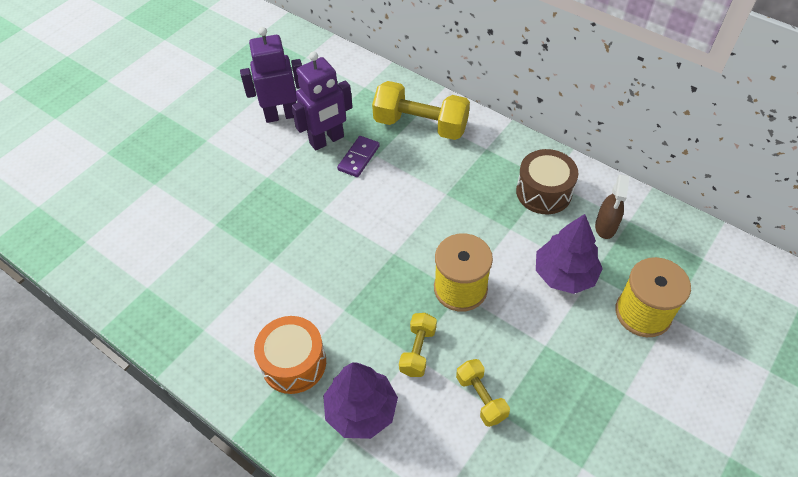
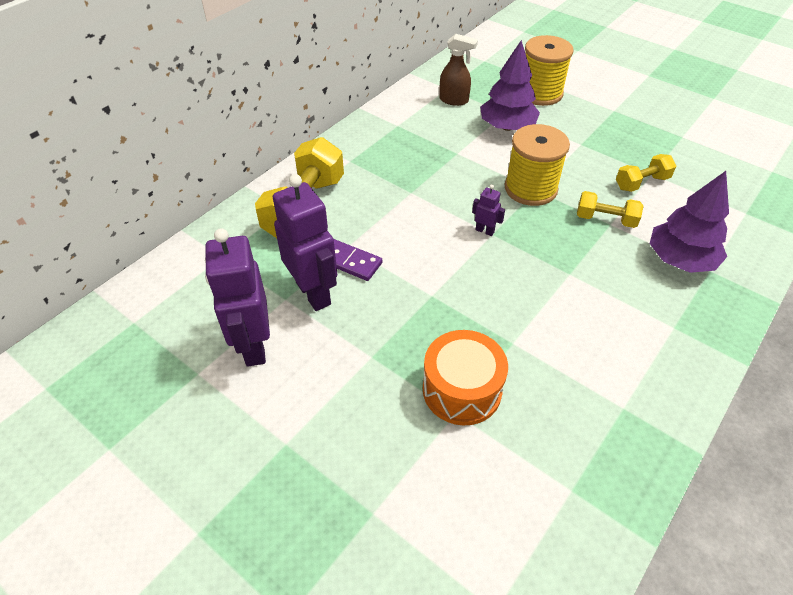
camera: 90 degrees left, 5 degrees down
orange drum [254,316,326,394] -> orange drum moved to [423,330,508,426]
brown drum [516,149,578,214] -> none
none -> purple robot [472,184,505,236]

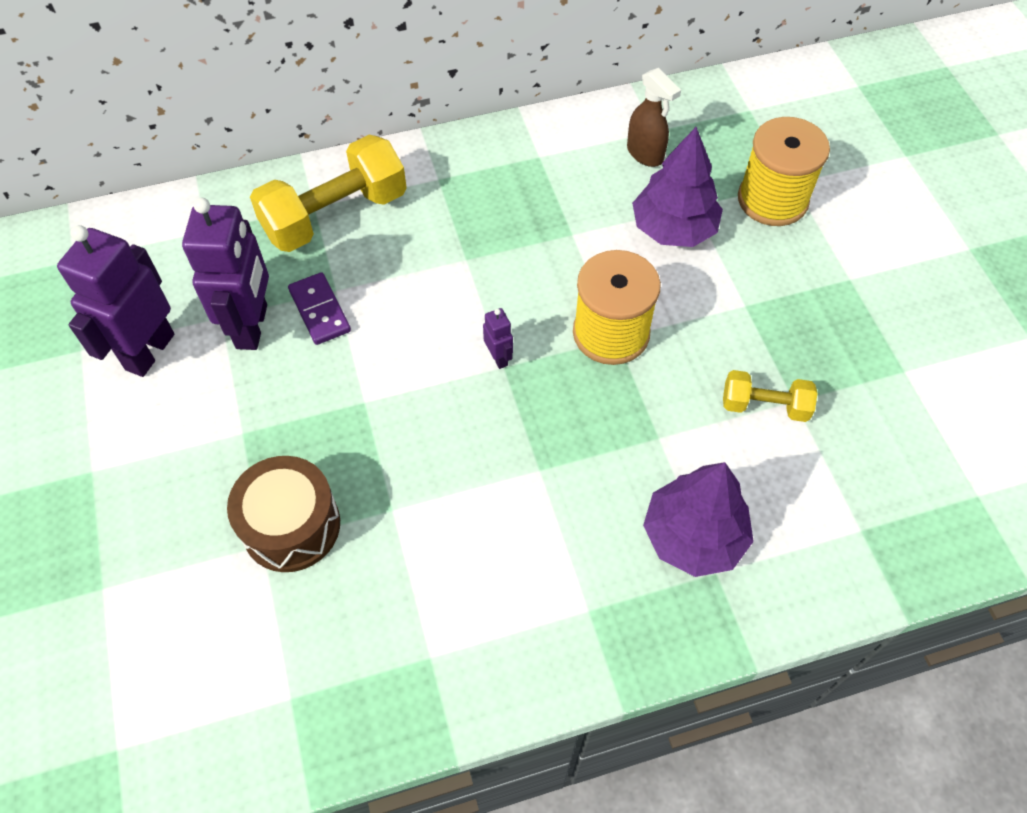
camera: 35 degrees right, 10 degrees up
orange drum [423,330,508,426] -> brown drum [227,456,340,572]
yellow dumbbell [577,191,644,228] -> none

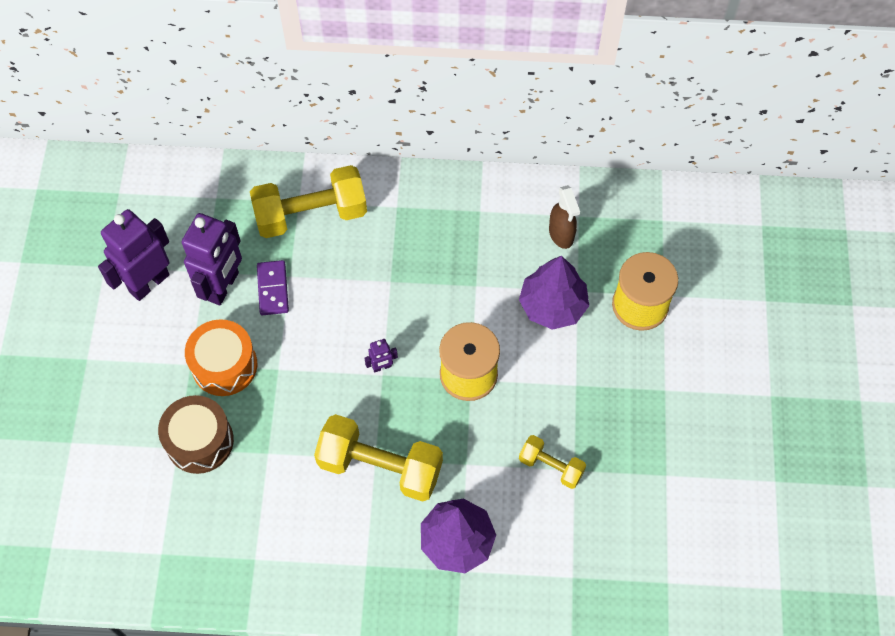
camera: 20 degrees right, 5 degrees up
purple robot [483,308,513,369] -> purple robot turned 75 degrees clockwise [365,339,398,373]
none -> orange drum [185,319,257,396]
none -> yellow dumbbell [314,414,443,502]

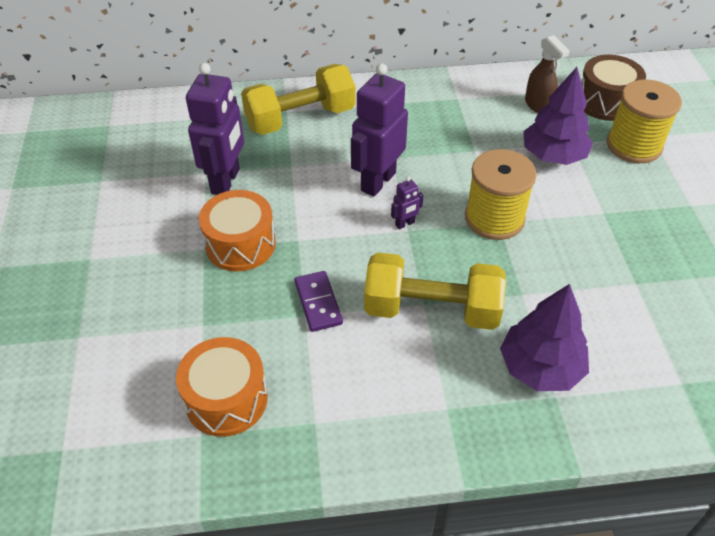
camera: 10 degrees left, 15 degrees down
purple robot [98,209,170,301] -> purple robot moved to [351,63,408,197]
brown drum [158,395,234,474] -> brown drum moved to [581,55,646,121]
purple domino [257,260,289,315] -> purple domino moved to [295,271,343,332]
yellow dumbbell [519,435,586,489] -> none
none -> orange drum [176,337,268,437]

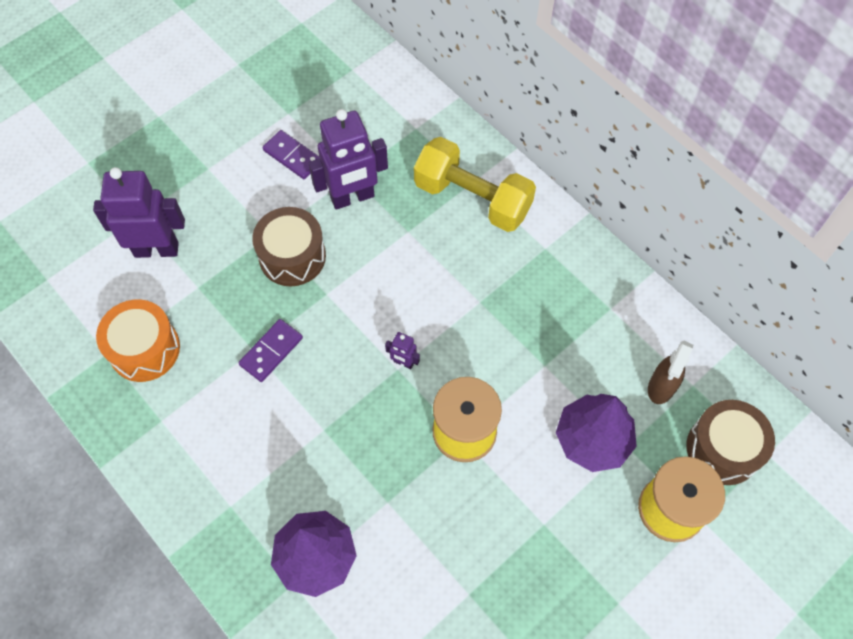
camera: 55 degrees right, 15 degrees up
orange drum [199,190,276,271] -> brown drum [252,207,326,287]
purple robot [351,63,408,197] -> purple robot moved to [93,167,185,258]
yellow dumbbell [364,253,506,330] -> none
none -> purple domino [263,130,320,179]

